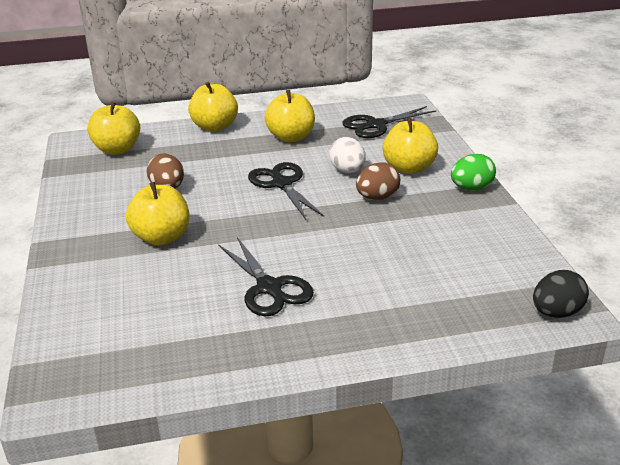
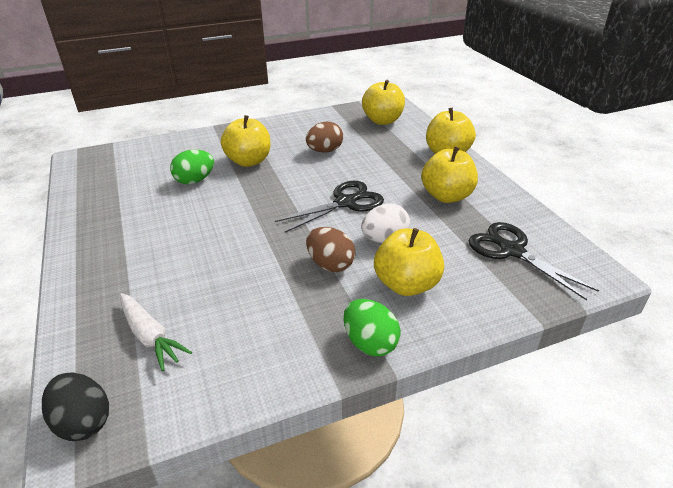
camera: 80 degrees right, 5 degrees up
black scissors [219,237,314,316] -> none
none -> white carrot [120,293,192,371]
none -> green egg [170,150,214,184]

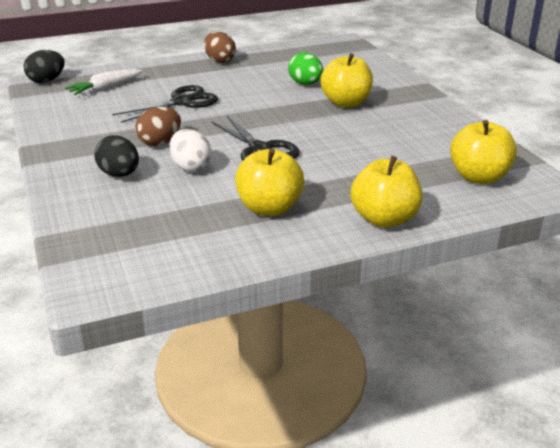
camera: 90 degrees right, 5 degrees down
brown egg [306,121,343,153] -> brown egg moved to [204,31,236,63]
green egg [344,299,401,356] -> none
yellow apple [374,228,444,296] -> black egg [94,135,139,177]
black scissors [469,222,599,300] -> black scissors moved to [112,85,218,123]

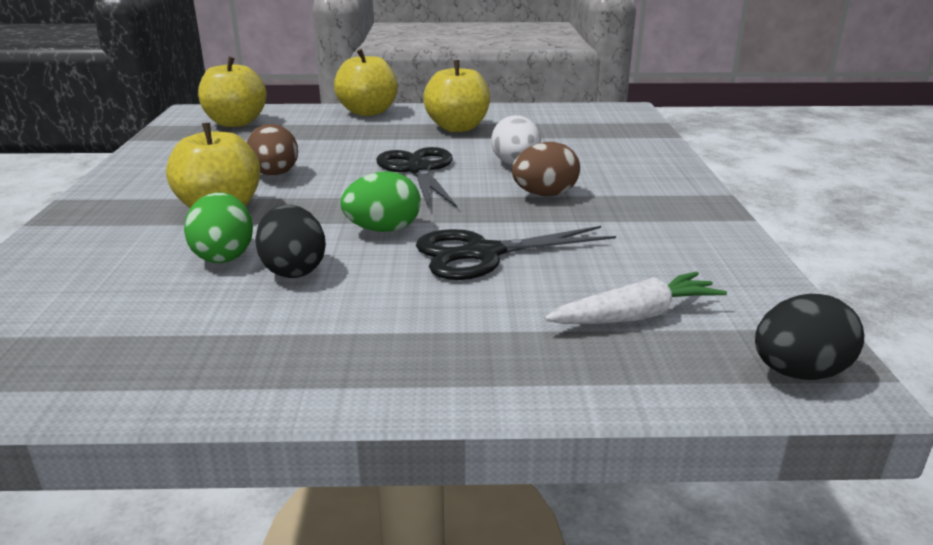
camera: 160 degrees left, 5 degrees down
black egg [94,135,139,177] -> black egg moved to [255,205,326,278]
brown egg [204,31,236,63] -> brown egg moved to [247,124,298,176]
none -> green egg [340,171,421,232]

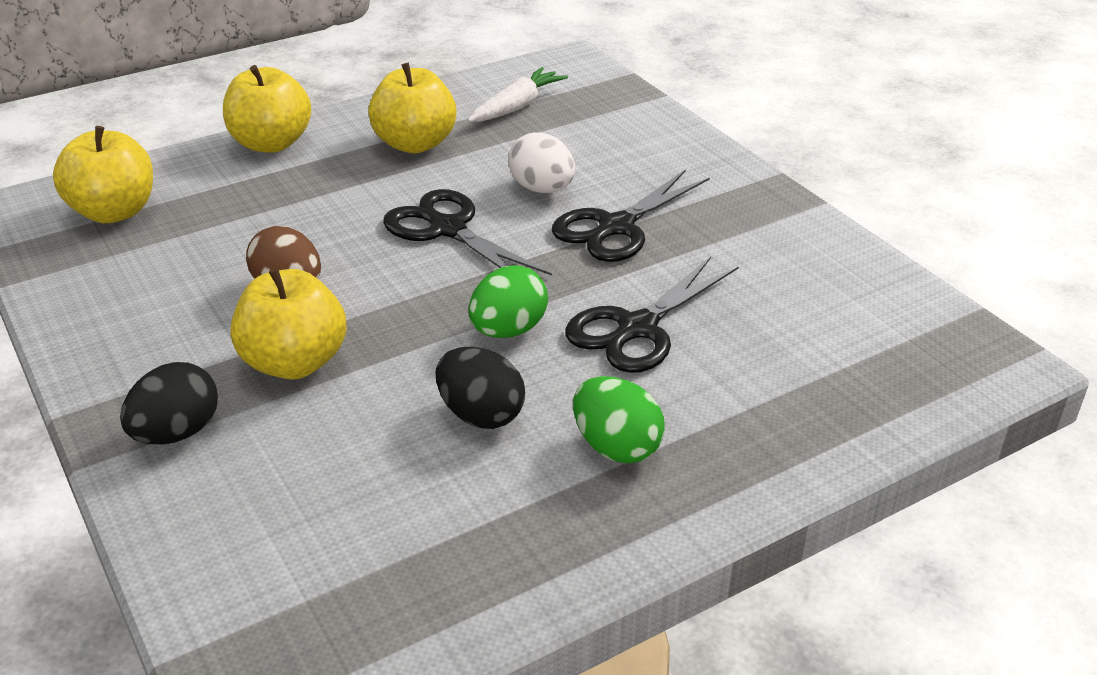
camera: 30 degrees left, 10 degrees up
green egg [184,192,253,263] -> green egg moved to [573,376,665,464]
brown egg [512,142,580,196] -> black scissors [552,169,710,262]
white carrot [544,272,727,324] -> white carrot moved to [468,67,568,122]
black egg [755,294,864,380] -> black egg moved to [120,362,218,445]

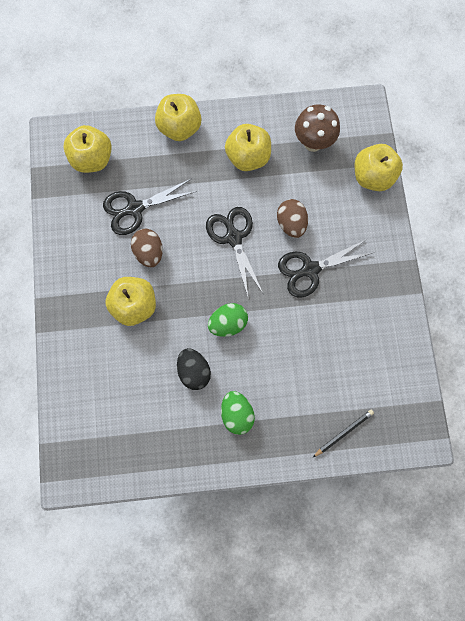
camera: 25 degrees right, 40 degrees up
black egg [120,362,218,445] -> none
white carrot [468,67,568,122] -> brown mushroom [295,105,340,152]
white egg [508,132,575,193] -> brown egg [277,199,308,238]
black scissors [565,257,739,373] -> black scissors moved to [103,178,197,235]
none -> black pencil [313,410,374,457]
none -> yellow apple [355,144,403,191]

